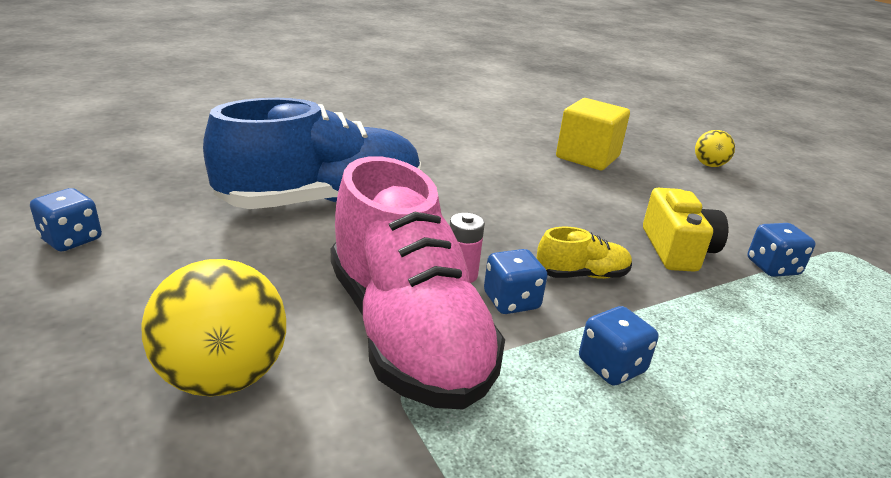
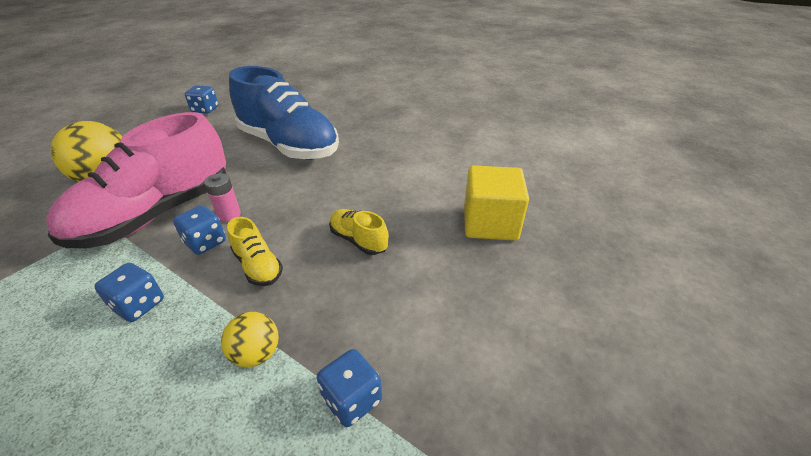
camera: 65 degrees right, 10 degrees up
yellow camera [643,188,728,272] -> none
yellow ball [695,130,735,167] -> yellow ball moved to [221,312,279,367]
none -> yellow shoe [329,209,389,255]

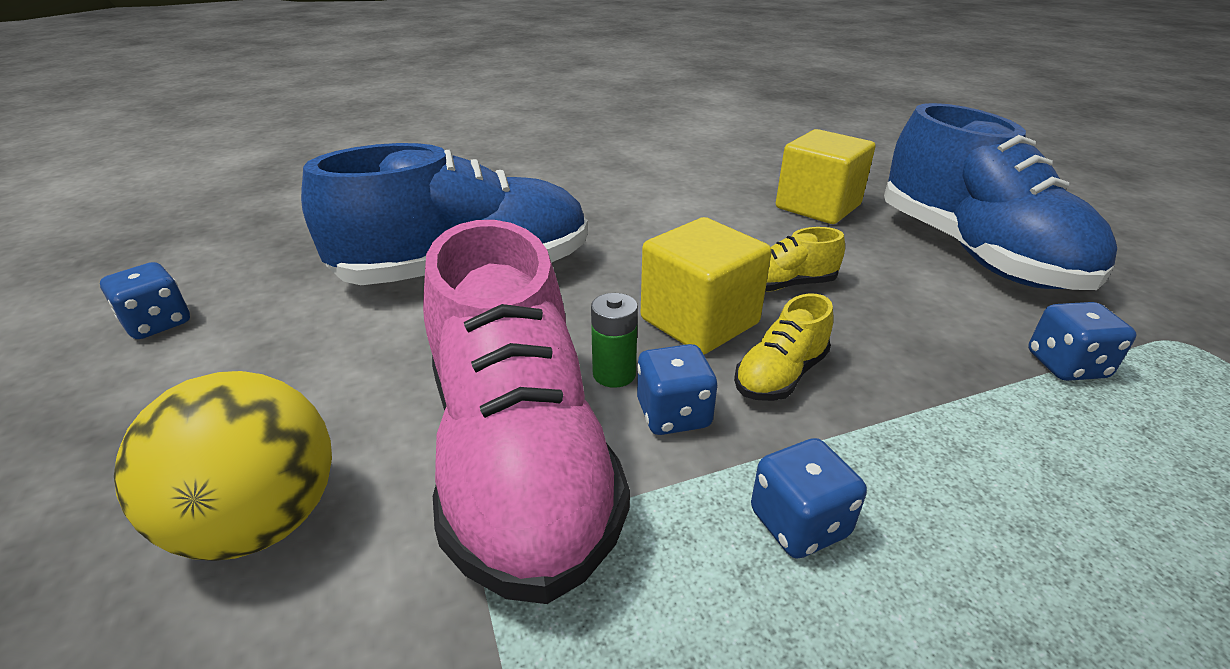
camera: 55 degrees left, 5 degrees down
pink battery [204,173,241,222] -> green battery [591,293,638,388]
yellow ball [221,312,279,367] -> none
yellow shoe [227,217,283,286] -> yellow shoe turned 135 degrees clockwise [734,293,834,401]
none -> yellow cube [641,217,772,354]
none -> blue shoe [884,103,1117,290]

